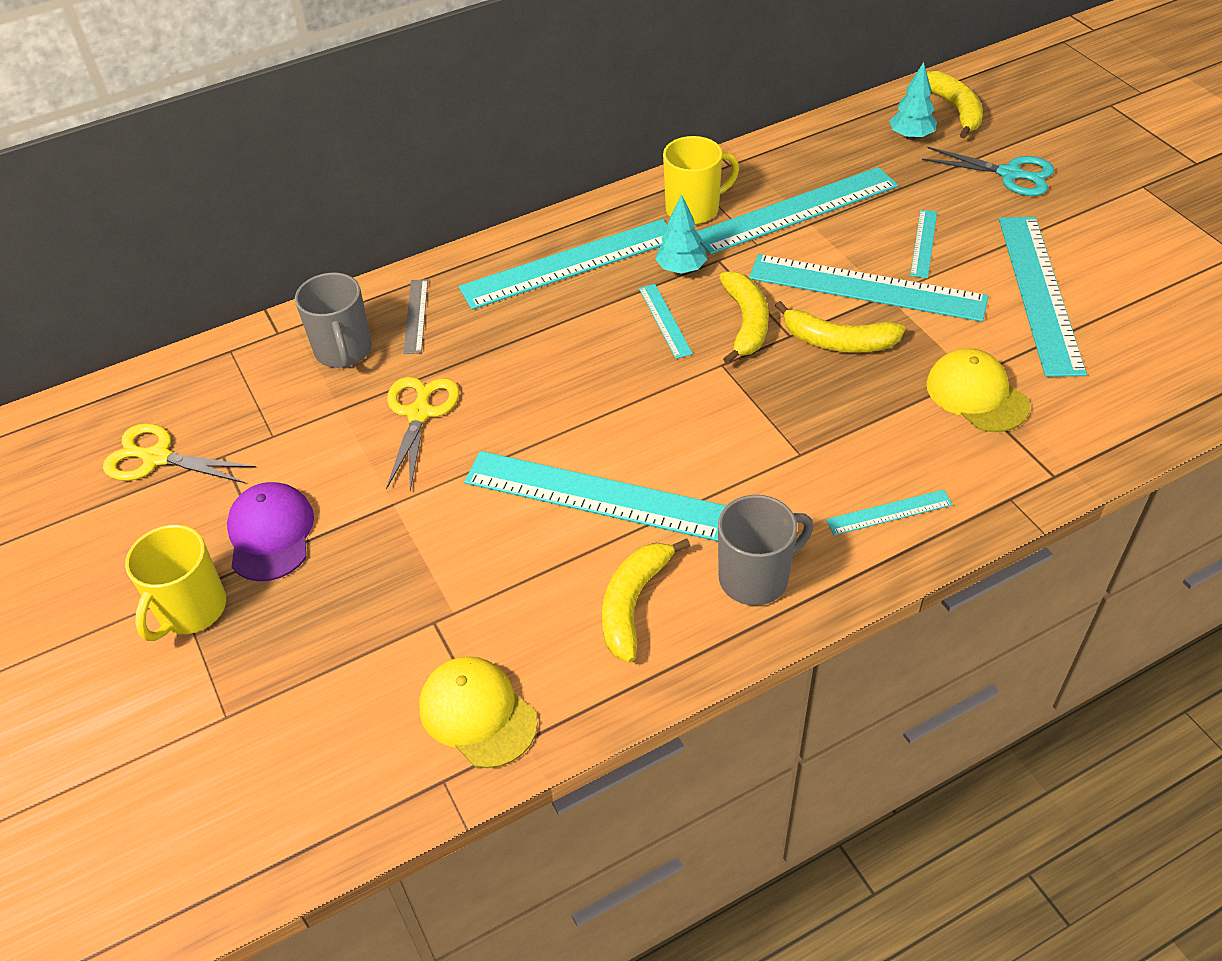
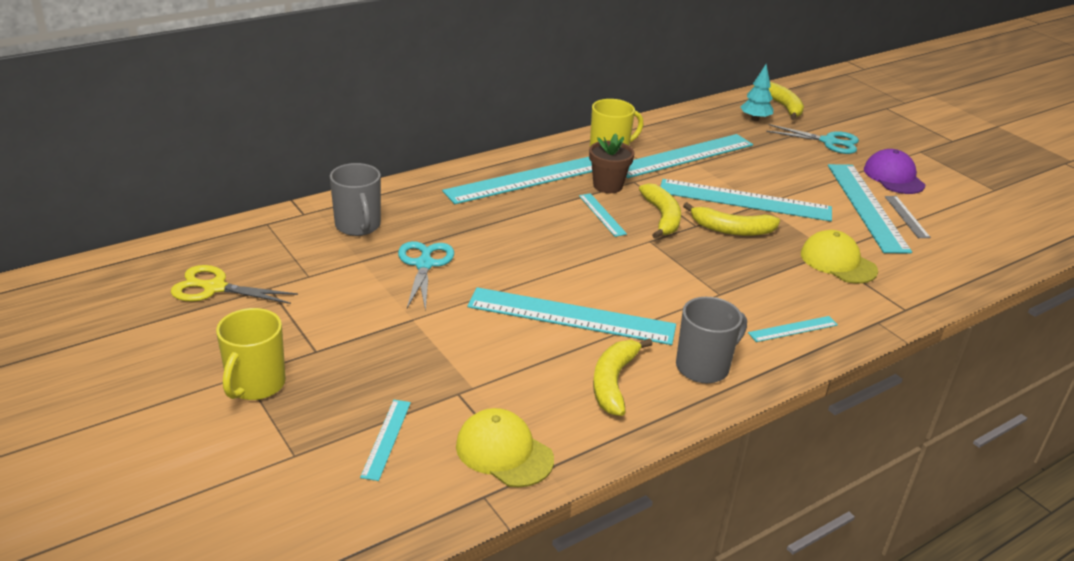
camera: 10 degrees left, 15 degrees down
purple cap [227,482,314,581] -> purple cap moved to [864,149,926,194]
yellow scissors [386,377,459,491] -> turquoise scissors [398,241,454,311]
grey ruler [403,279,428,354] -> grey ruler moved to [885,196,931,238]
turquoise tree [655,194,707,274] -> brown flower pot [589,133,635,193]
turquoise ruler [910,210,937,278] -> turquoise ruler moved to [360,400,411,481]

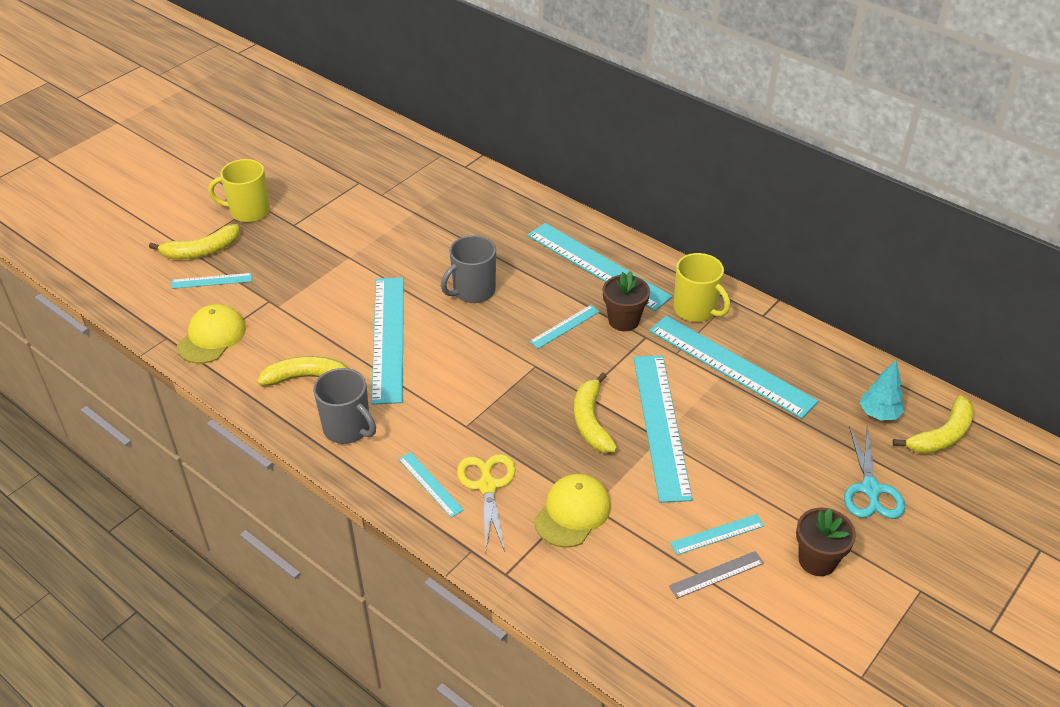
camera: 75 degrees right, 10 degrees up
yellow scissors [171,265,298,304] -> yellow scissors moved to [457,454,515,552]
grey mug [330,163,381,236] -> grey mug moved to [441,235,496,303]
turquoise scissors [398,241,454,311] -> none
yellow banana [639,183,681,239] -> yellow banana moved to [149,224,240,259]
turquoise ruler [828,164,912,254] -> turquoise ruler [670,514,764,555], size x0.46
purple cap [864,149,926,194] -> brown flower pot [796,507,856,576]

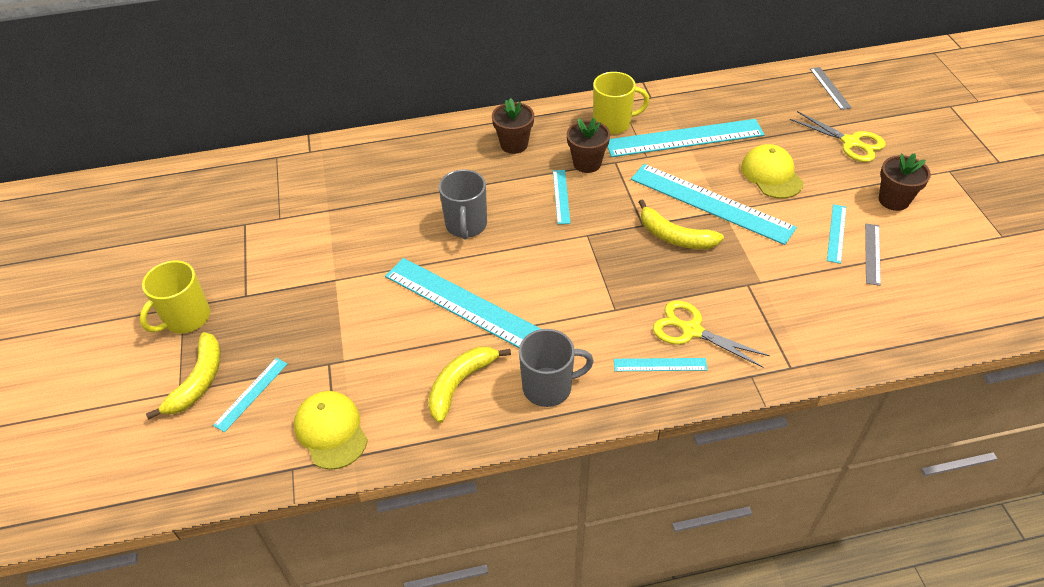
camera: 50 degrees left, 5 degrees up
turquoise ruler [527,223,673,311] -> brown flower pot [492,98,534,154]
yellow cap [534,474,611,548] -> yellow cap moved to [741,144,804,199]
turquoise scissors [844,426,905,519] -> yellow scissors [790,111,886,162]
turquoise tree [860,360,904,421] -> none
yellow banana [893,395,974,454] -> grey ruler [810,67,852,110]

